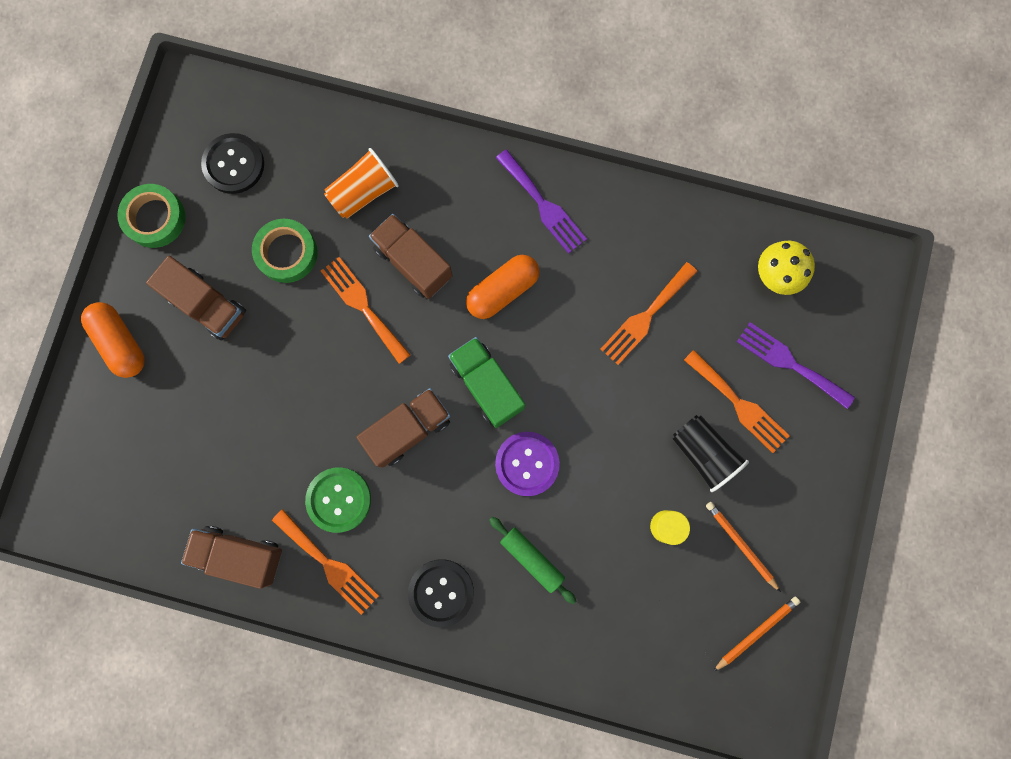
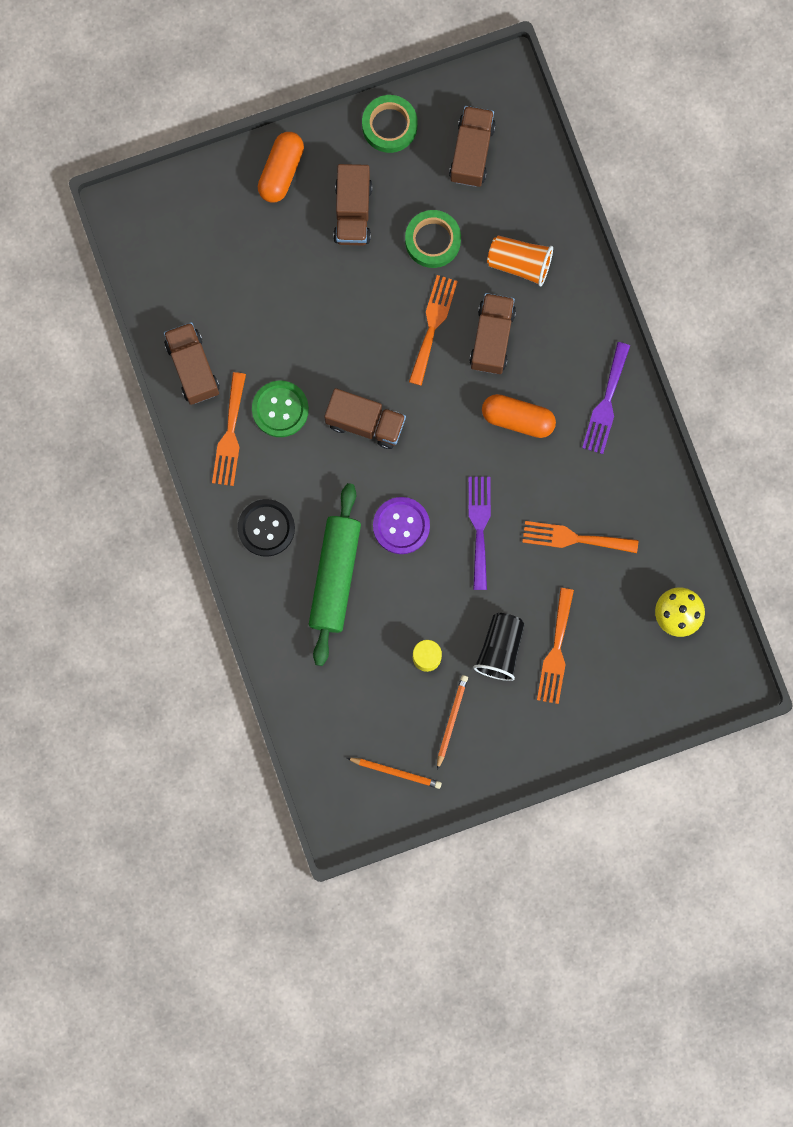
camera: 55 degrees right, 0 degrees up
black button [201,133,264,194] -> brown truck [449,106,496,187]
green truck [448,337,525,428] -> none
green rolling pin [489,517,576,604] -> green rolling pin [309,483,361,666], size x1.80
purple fork [737,322,855,409] -> purple fork moved to [469,477,491,590]

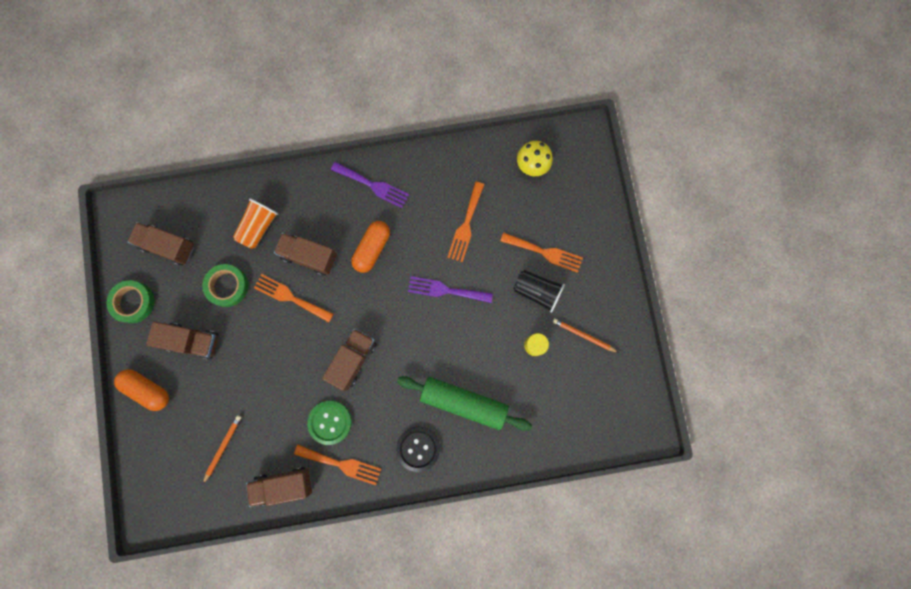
camera: 80 degrees left, 0 degrees up
orange pencil [347,758,442,789] -> orange pencil moved to [203,415,242,484]
purple button [373,497,430,554] -> none

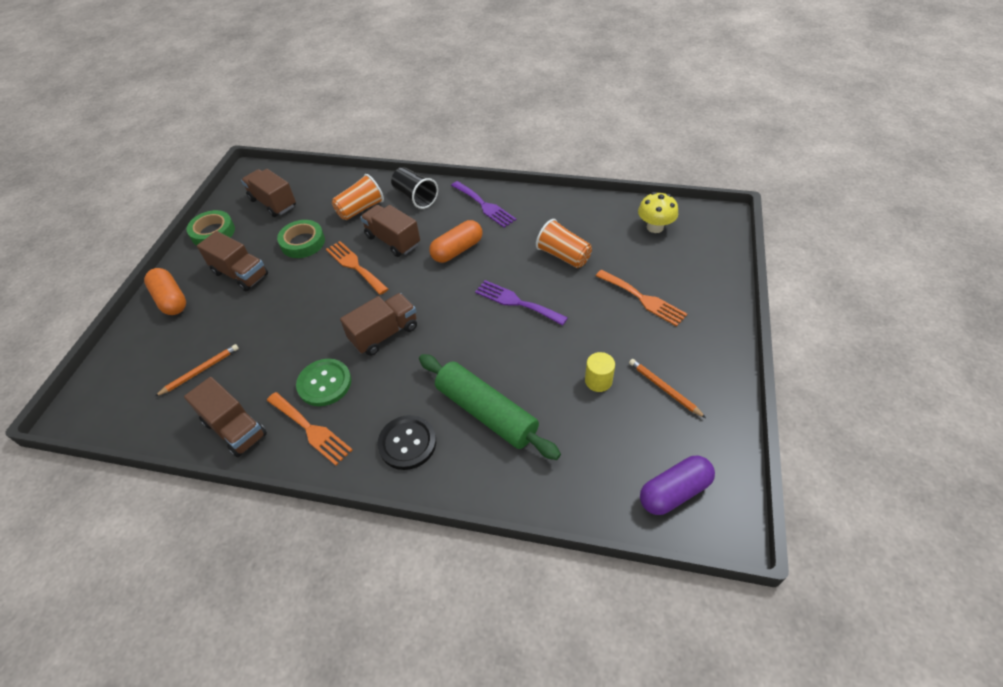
camera: 25 degrees right, 30 degrees down
brown truck [246,467,312,507] -> brown truck turned 150 degrees counterclockwise [184,377,267,457]
orange fork [447,182,485,262] -> orange cup [536,219,592,268]
black cup [514,270,565,313] -> black cup moved to [391,167,438,209]
none -> purple capsule [640,456,715,515]

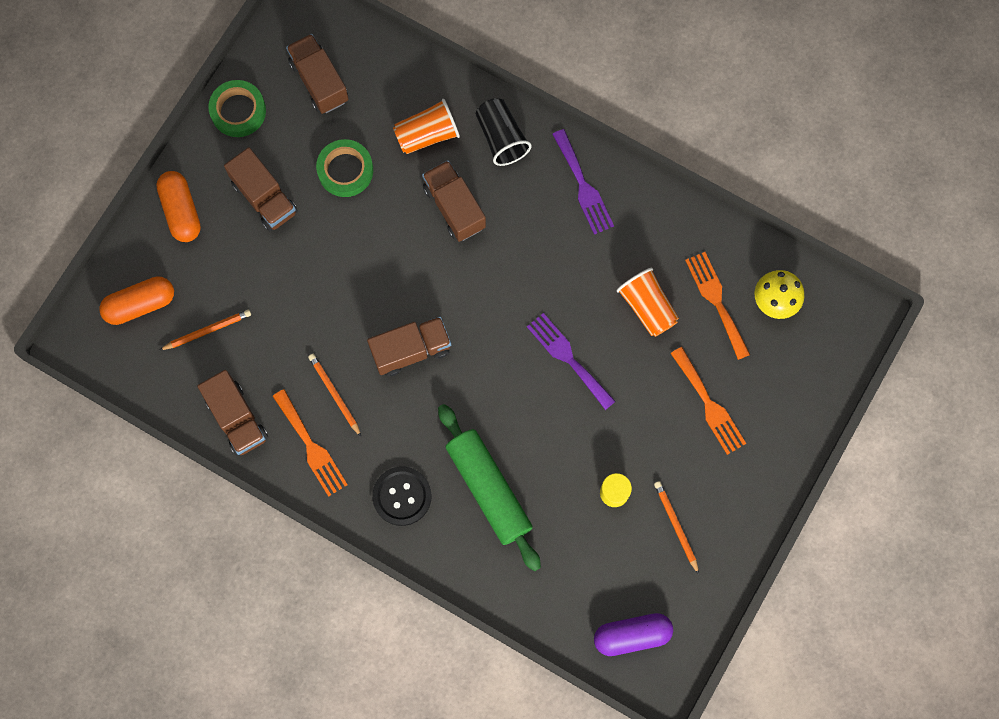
camera: 15 degrees right, 25 degrees up
green button [296,359,351,406] -> orange pencil [308,354,361,437]
orange fork [326,241,388,295] -> orange fork moved to [685,252,750,360]
orange capsule [429,220,483,263] -> orange capsule moved to [99,276,174,325]

